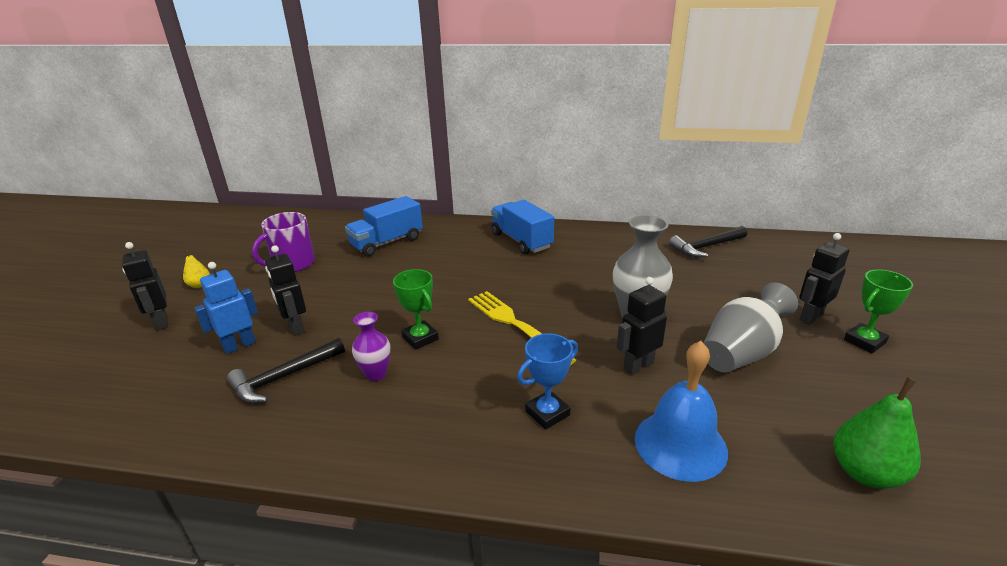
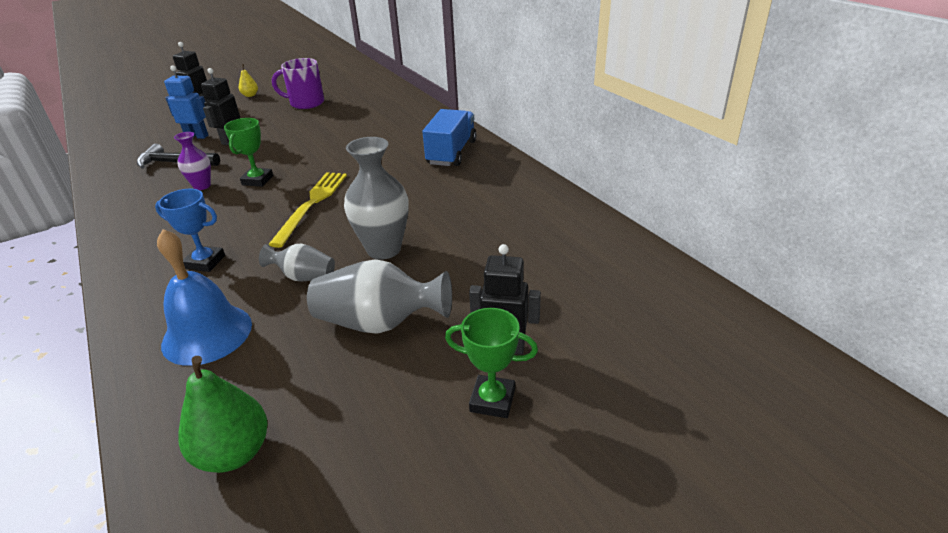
camera: 50 degrees right, 5 degrees up
blue truck [345,196,423,257] -> none
black robot [617,277,667,375] -> grey vase [259,244,335,281]
black hammer [669,226,747,258] -> none

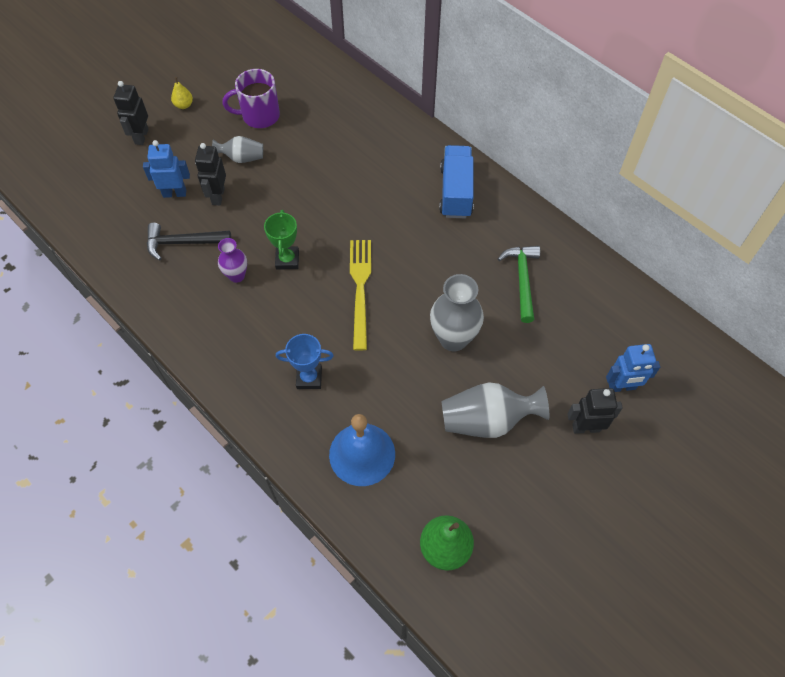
camera: 15 degrees left, 25 degrees up
grey vase [259,244,335,281] -> grey vase moved to [212,136,263,163]
green trophy [445,308,538,418] -> none
none -> green hammer [498,246,540,323]
none -> blue robot [606,344,660,392]

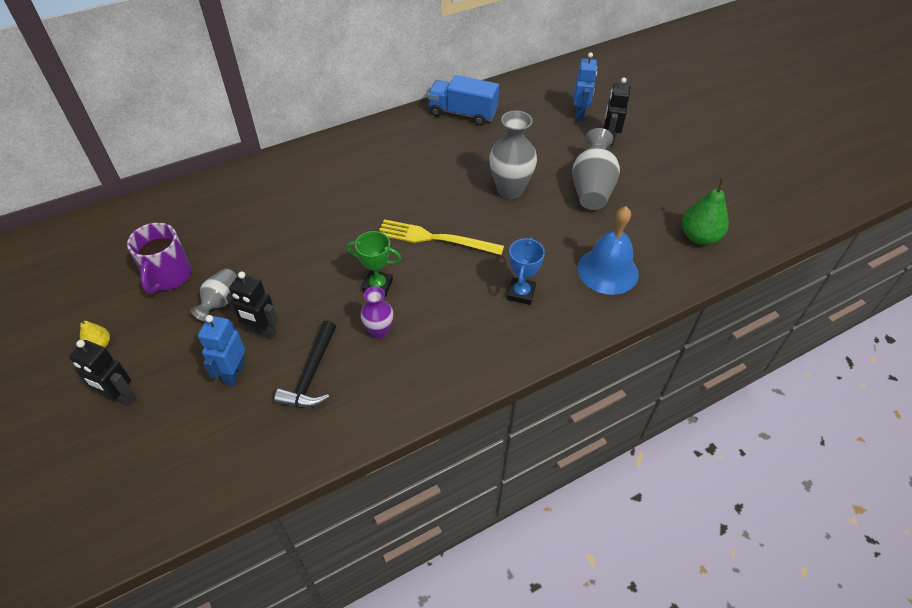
camera: 75 degrees left, 10 degrees down
blue truck [439,145,474,218] -> blue truck moved to [428,75,499,126]
green hammer [498,246,540,323] -> none

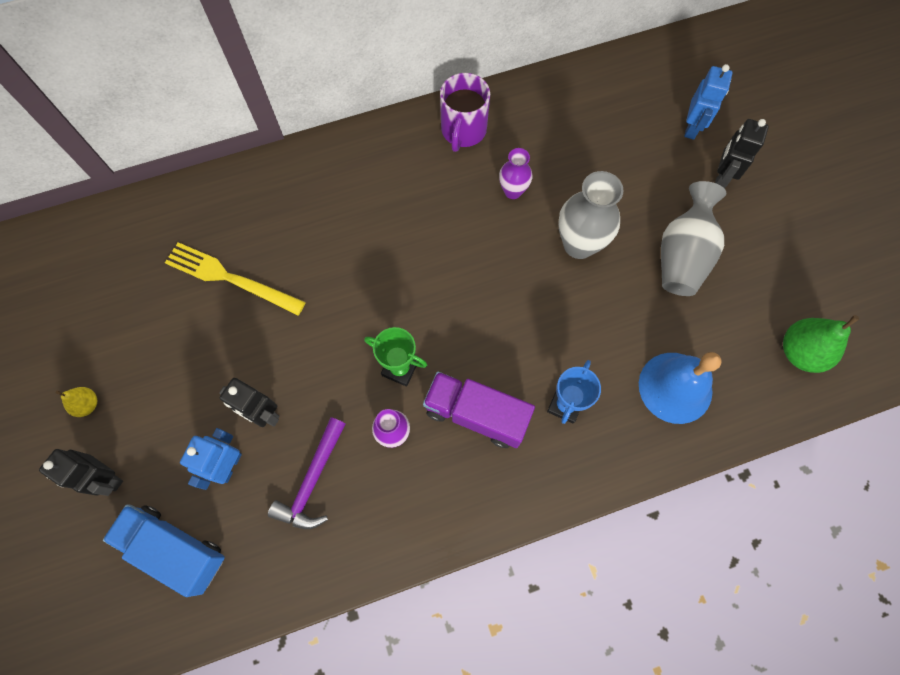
camera: 10 degrees right, 20 degrees up
purple mug [127,223,191,294] -> purple mug moved to [440,73,490,152]
grey vase [191,269,237,321] -> none
black hammer [274,320,336,407] -> purple hammer [268,417,345,529]
yellow fork [379,219,504,255] -> yellow fork moved to [165,242,306,315]
blue truck [428,75,499,126] -> blue truck moved to [103,504,225,597]
none -> purple truck [423,372,535,448]
none -> purple vase [499,148,533,199]

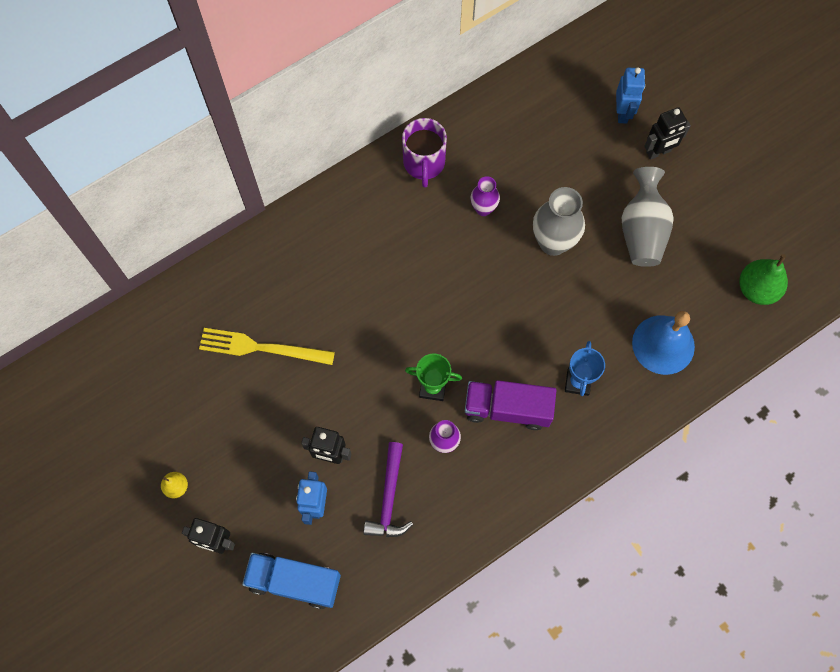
camera: 15 degrees left, 0 degrees up
black robot [715,119,769,189] -> black robot turned 120 degrees counterclockwise [644,107,691,160]

